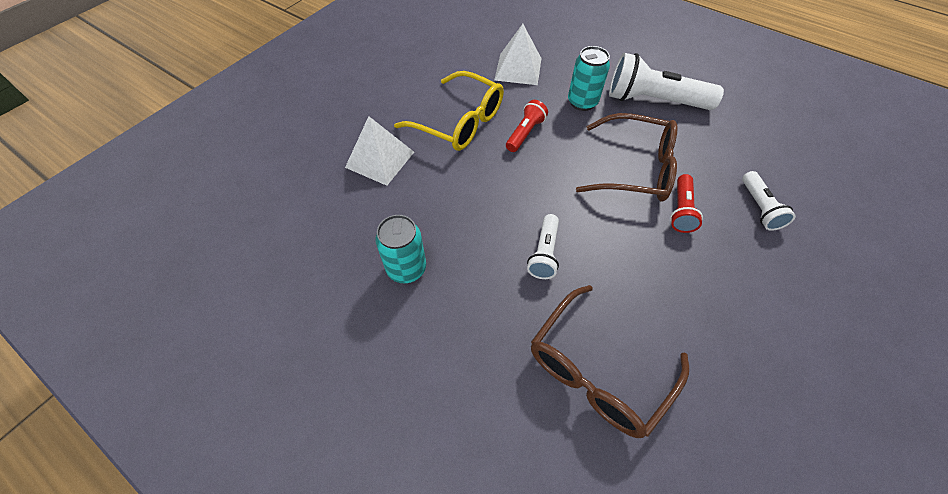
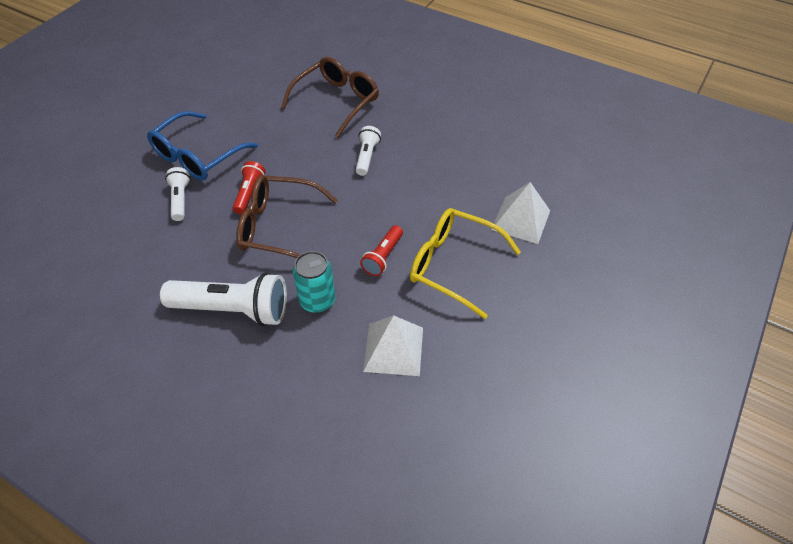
camera: 175 degrees right, 5 degrees down
turquoise can [375,215,426,283] -> none
none -> blue glasses [147,111,258,181]

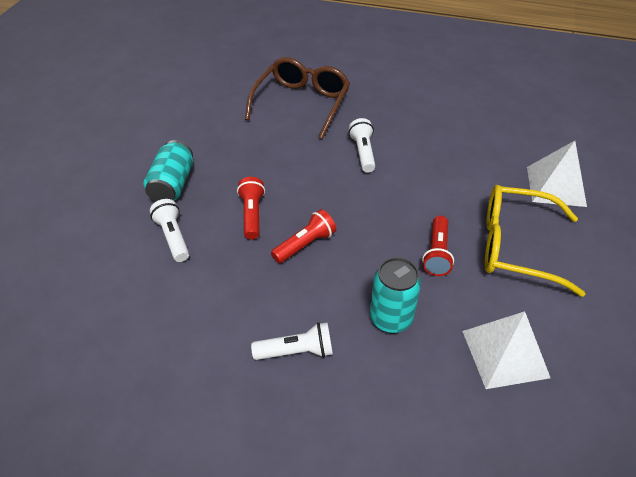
camera: 15 degrees left, 5 degrees down
blue glasses [147,111,258,181] -> turquoise can [144,140,193,202]
white flashlight [160,272,287,326] -> white flashlight [251,322,333,360], size x0.53
brown glasses [236,175,338,258] -> red flashlight [271,209,336,263]

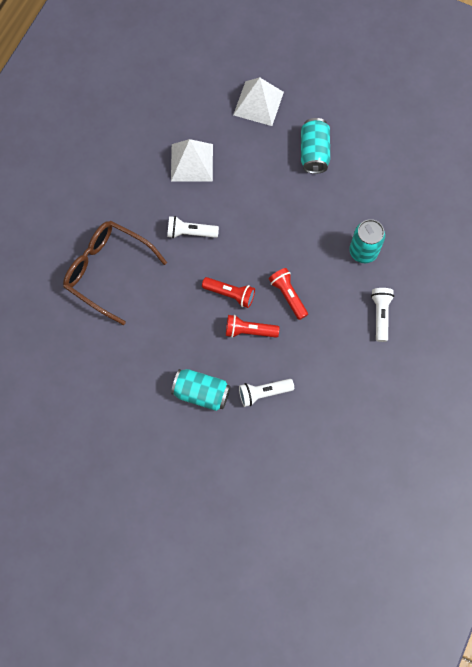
camera: 80 degrees left, 25 degrees up
red flashlight [422,216,454,276] -> red flashlight moved to [202,277,255,308]
white pyramid [462,311,550,389] -> white pyramid moved to [171,139,213,182]
yellow glasses [485,185,585,297] -> turquoise can [301,118,330,174]

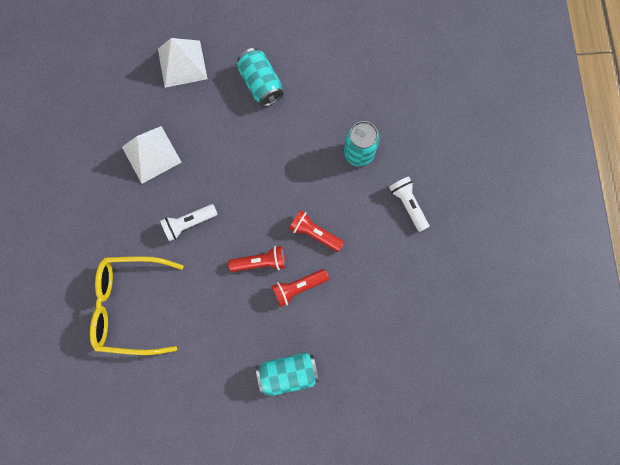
camera: 30 degrees left, 5 degrees up
brown glasses [63,221,167,325] -> yellow glasses [90,256,184,355]
white flashlight [239,379,294,407] -> none

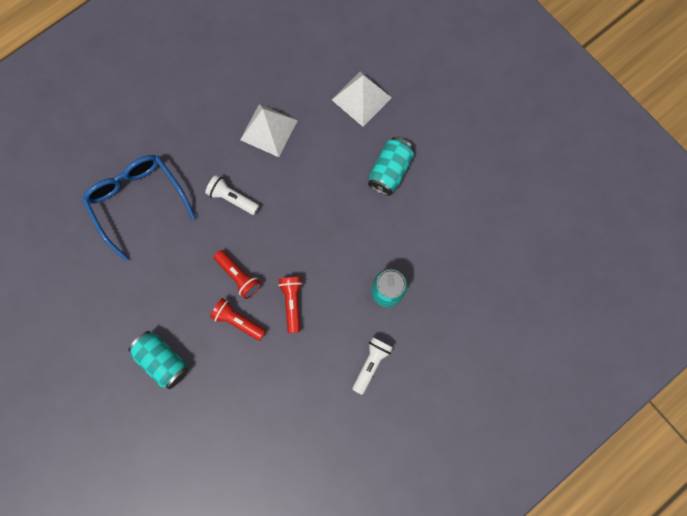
camera: 55 degrees right, 0 degrees up
yellow glasses [90,256,184,355] -> blue glasses [82,155,196,261]

